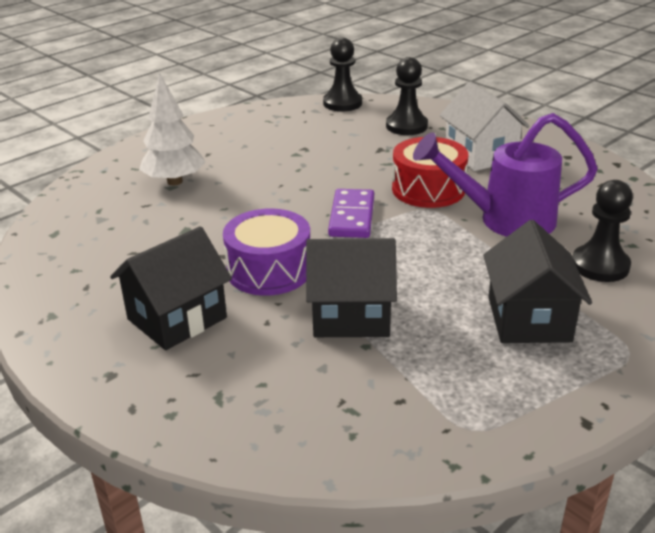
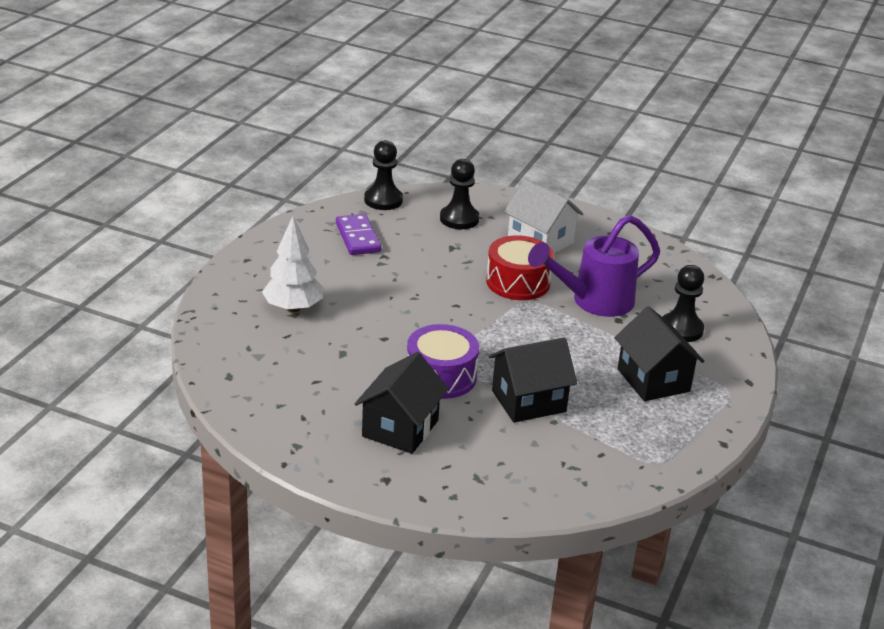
camera: 25 degrees left, 0 degrees up
purple domino [328,189,374,238] -> purple domino moved to [336,214,381,255]

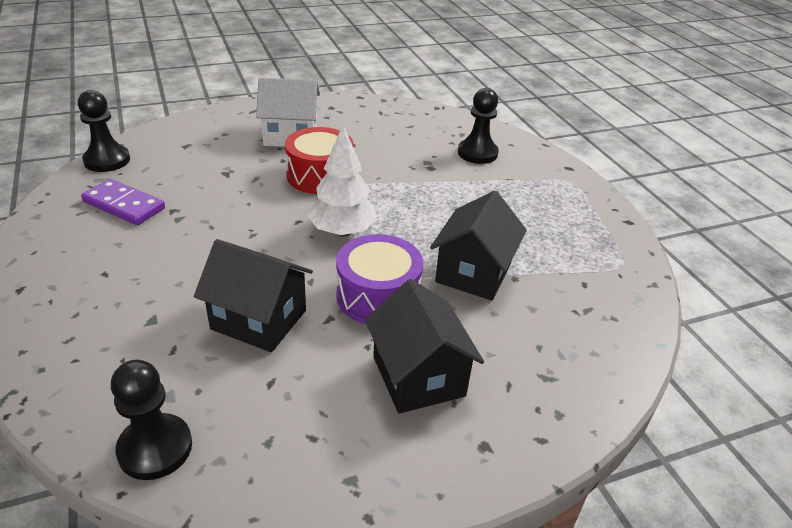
camera: 45 degrees left, 5 degrees up
white tree [262,216,323,313] -> white tree moved to [308,125,377,237]
black pawn [440,159,479,229] -> black pawn moved to [111,360,192,480]
purple watering can [528,215,660,317] -> none
black house [614,306,704,401] -> black house moved to [194,239,313,352]

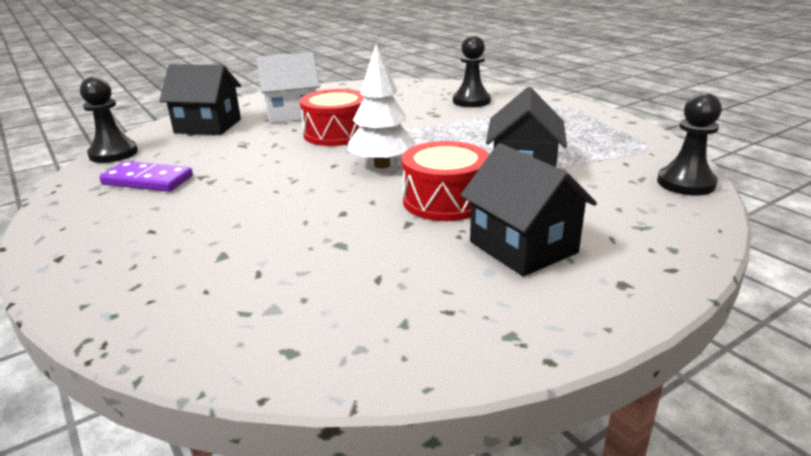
camera: 10 degrees left, 10 degrees down
black pawn [111,360,192,480] -> black pawn moved to [657,93,722,196]
black house [194,239,313,352] -> black house moved to [159,64,241,135]
purple drum [336,234,423,324] -> red drum [402,141,489,221]

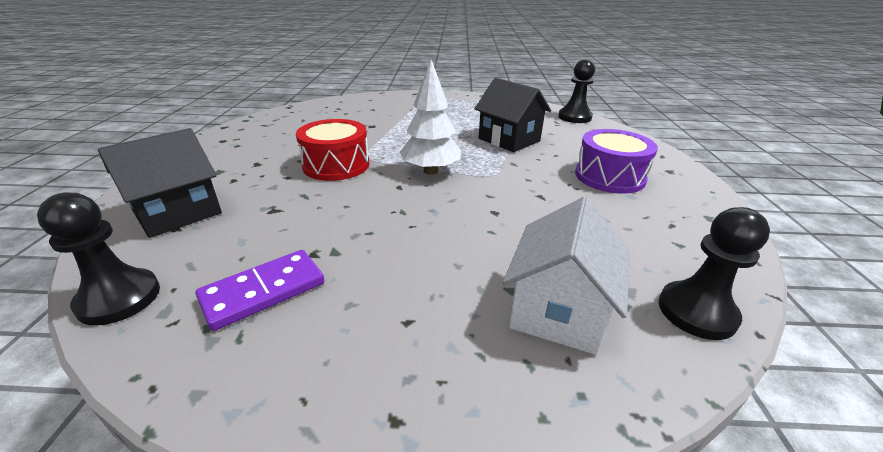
camera: 55 degrees left, 5 degrees up
white house [256,52,320,123] -> white house moved to [503,196,630,355]
red drum [402,141,489,221] -> none
black pawn [453,35,491,107] -> black pawn moved to [659,207,770,340]
black house [460,143,597,277] -> purple drum [575,129,658,194]

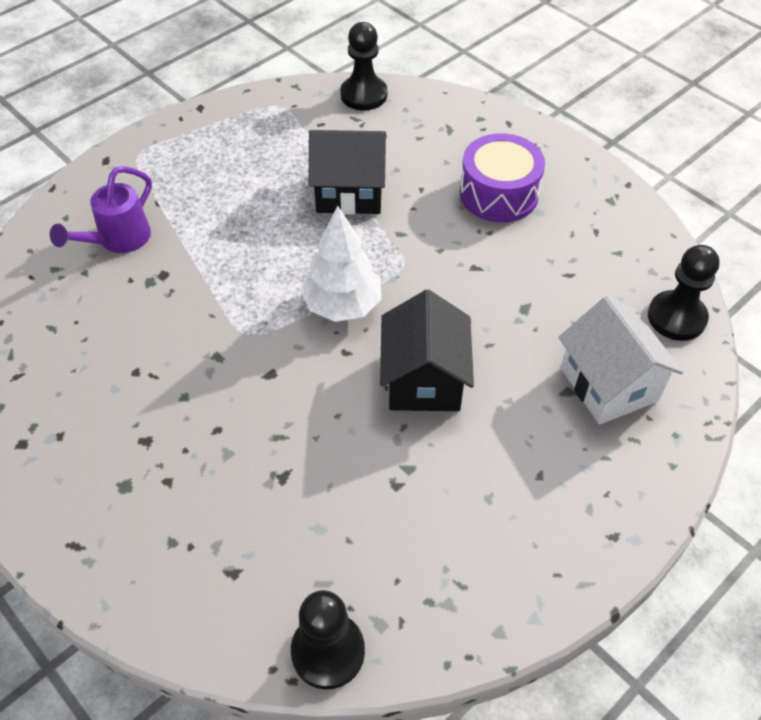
camera: 45 degrees left, 20 degrees up
black house [98,128,222,238] -> black house moved to [380,290,474,411]
purple domino [196,250,325,331] -> none
red drum [296,119,369,181] -> none
none -> purple watering can [50,166,152,253]

